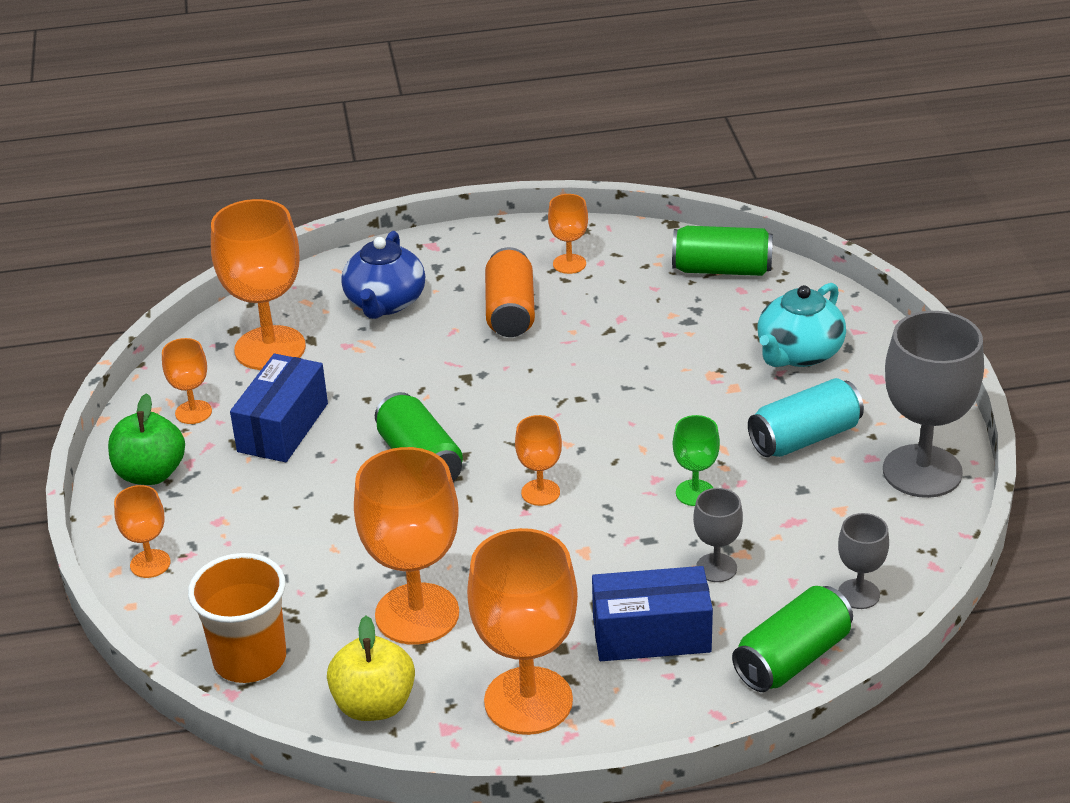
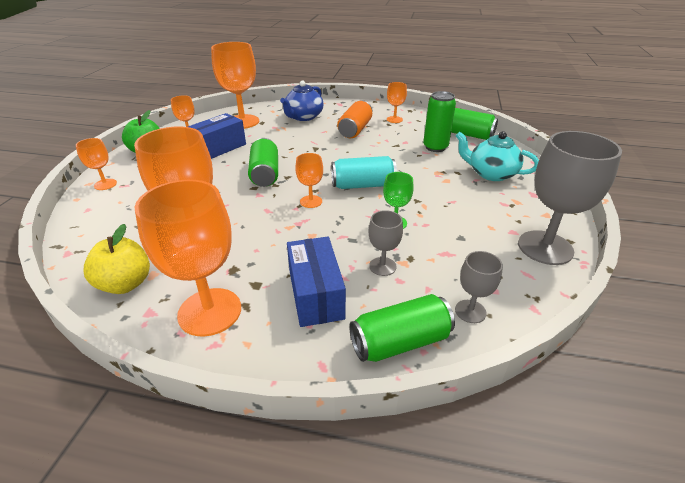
camera: 20 degrees right, 0 degrees up
orange cup [188,553,286,683] -> none
blue box [592,566,713,661] -> blue box turned 60 degrees clockwise [287,237,346,327]
turquoise can [748,378,864,457] -> turquoise can moved to [331,156,397,189]
turquoise teapot [758,283,846,367] -> turquoise teapot turned 60 degrees clockwise [456,131,539,181]
none -> green can [423,91,456,152]

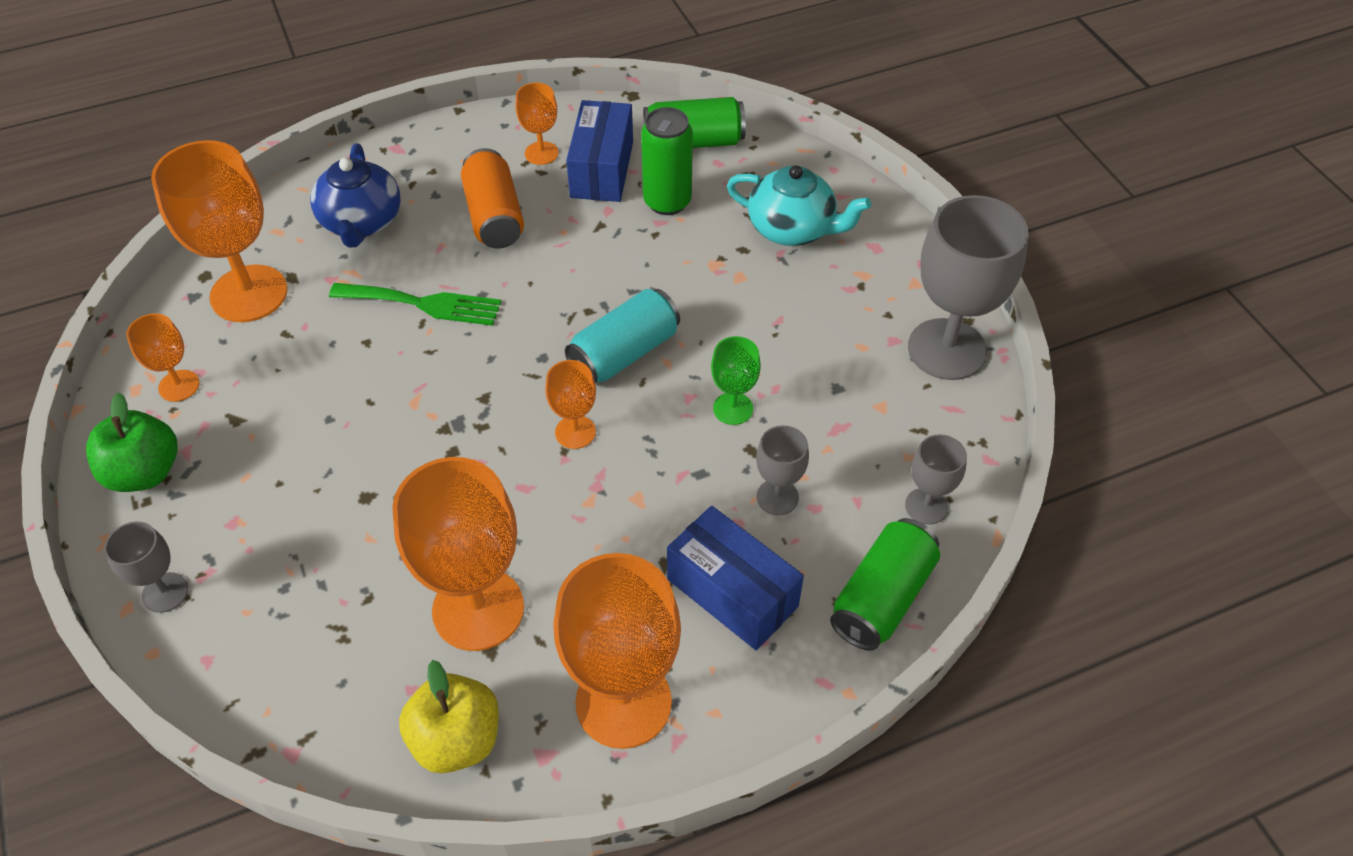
camera: 35 degrees left, 15 degrees up
orange goblet [76,138,117,190] -> grey goblet [104,522,188,613]
blue box [188,113,246,159] -> blue box moved to [566,100,633,202]
green can [248,138,278,187] -> none
turquoise teapot [456,131,539,181] -> turquoise teapot turned 150 degrees counterclockwise [727,165,871,246]
none -> green fork [329,283,501,326]

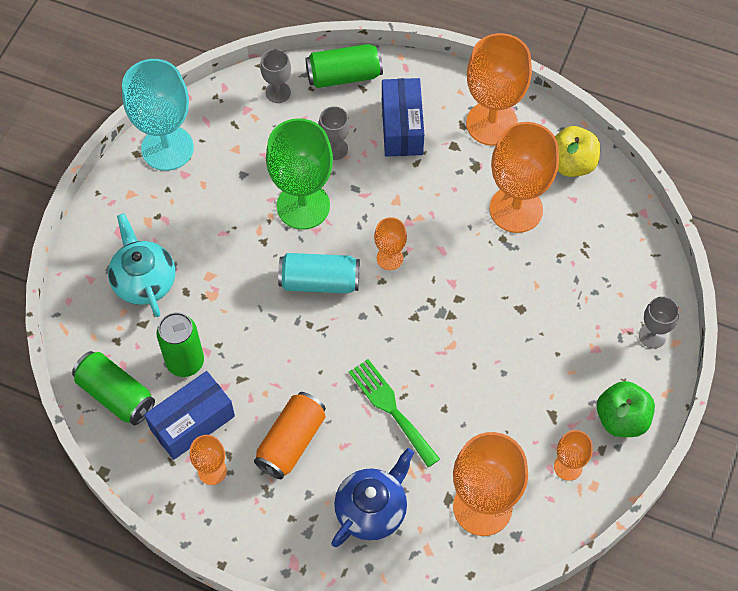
camera: 135 degrees left, 10 degrees up
green goblet [711,336,761,425] -> green goblet [266,118,333,230], size x2.02
grey goblet [908,195,1029,380] -> turquoise goblet [122,59,194,171]

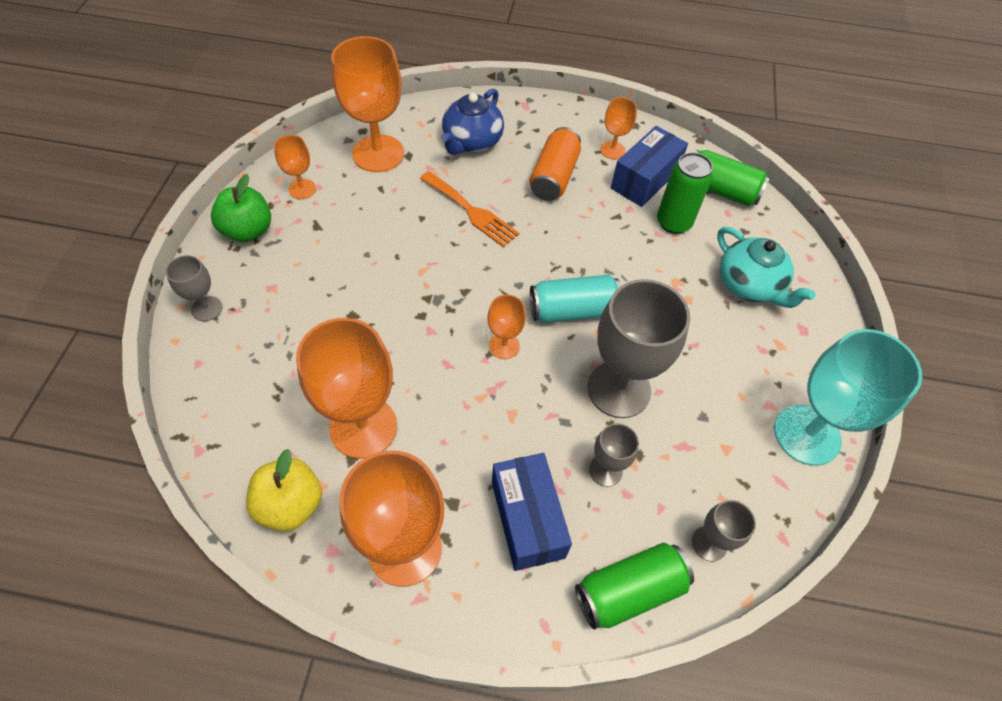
camera: 165 degrees right, 5 degrees down
green goblet [266,118,333,230] -> grey goblet [587,279,690,418]
green fork [349,359,440,467] -> orange fork [420,171,519,247]

